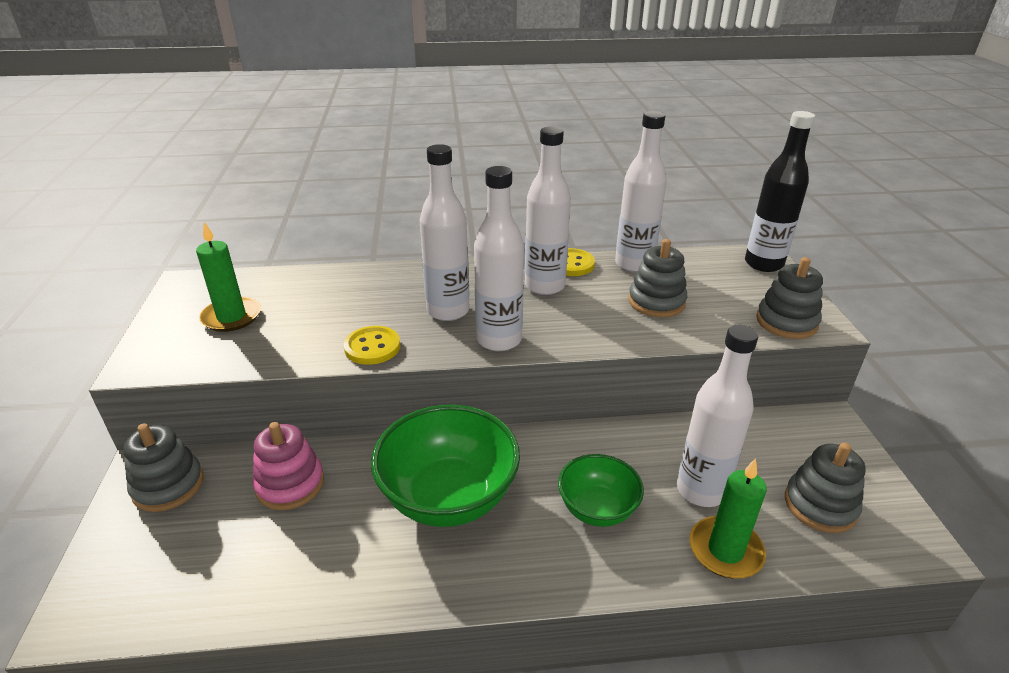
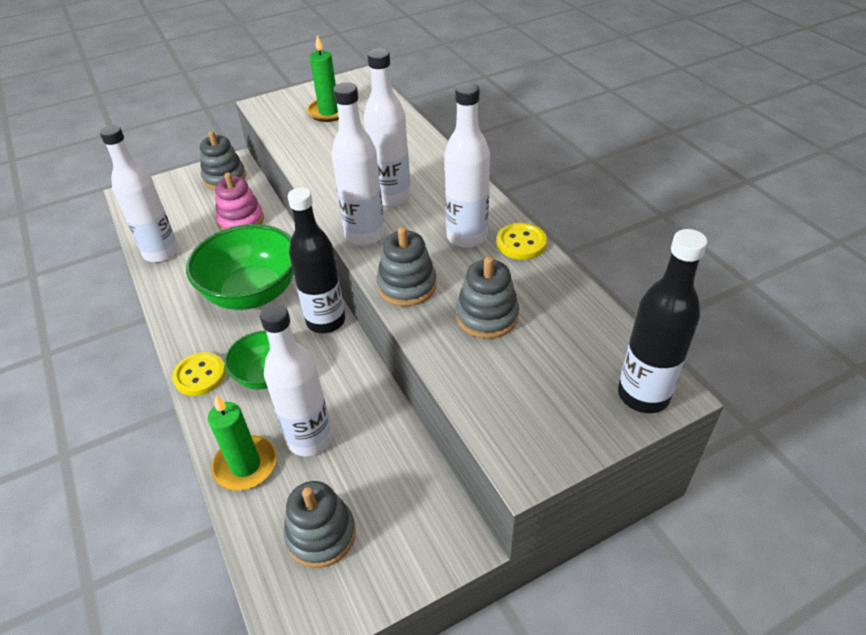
camera: 70 degrees right, 10 degrees up
yellow button [344,326,401,365] -> yellow button moved to [172,352,226,396]
white bottle [615,111,667,272] -> white bottle moved to [100,125,178,262]
grey stacking toy [756,257,823,339] -> grey stacking toy moved to [377,227,437,306]
none -> black bottle [288,188,345,333]

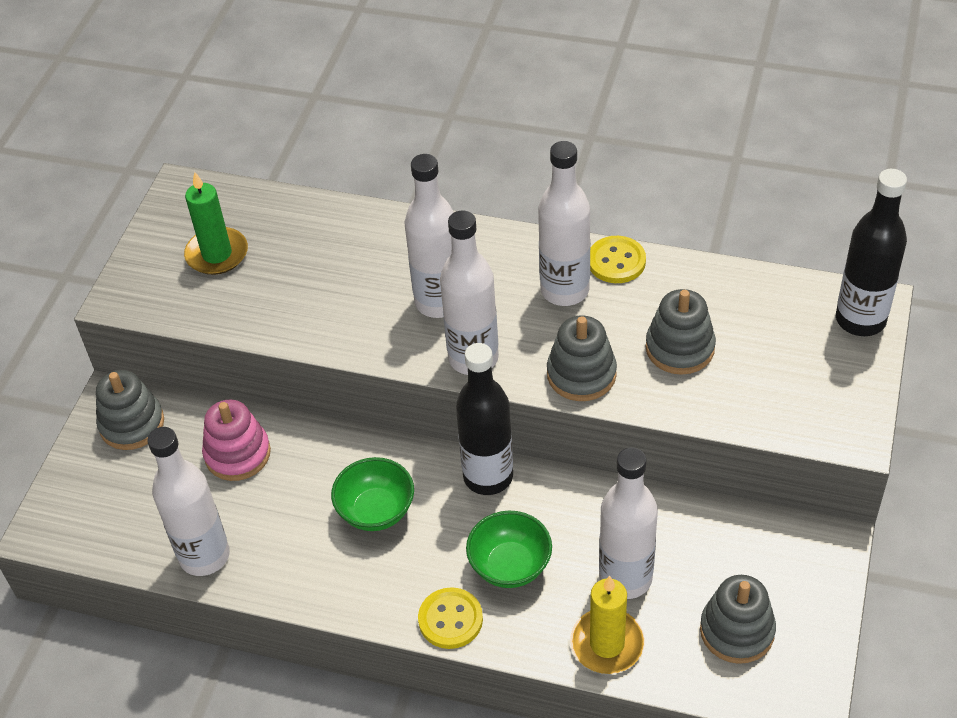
camera: 45 degrees left, 5 degrees up
green bowl [186,224,294,310] -> green bowl [331,457,414,531], size x0.58
green candle [208,395,277,490] -> yellow candle [570,576,645,674]

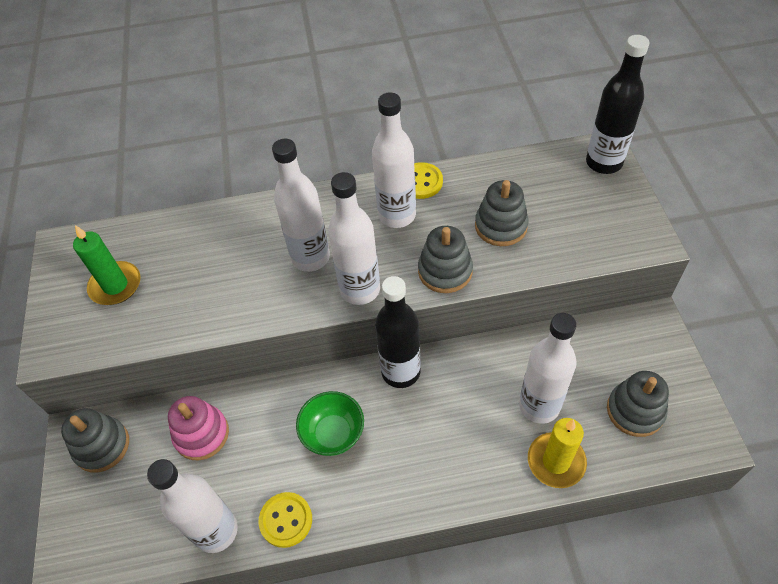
camera: 25 degrees left, 5 degrees up
yellow button [418,587,483,649] -> yellow button moved to [259,492,312,548]
green bowl [466,511,552,588] -> none

